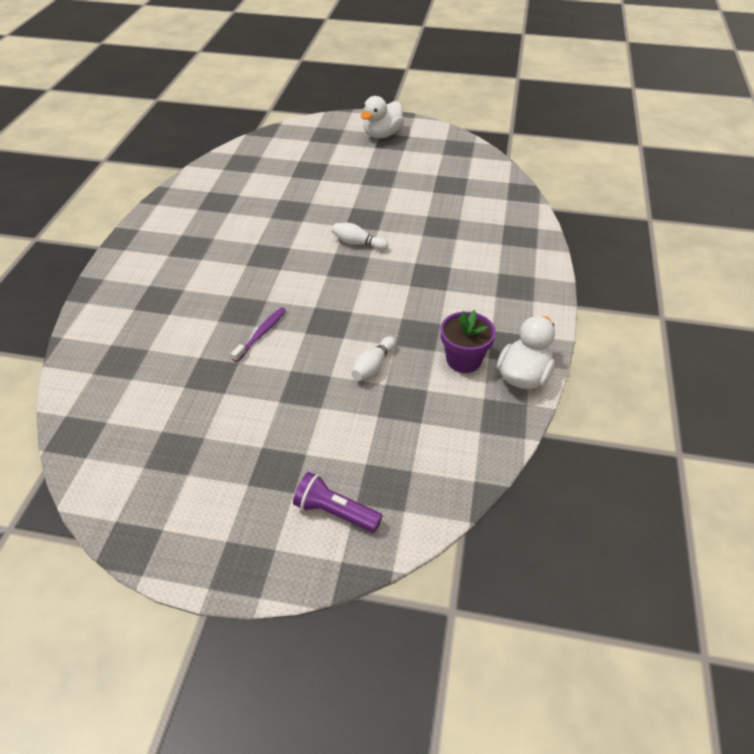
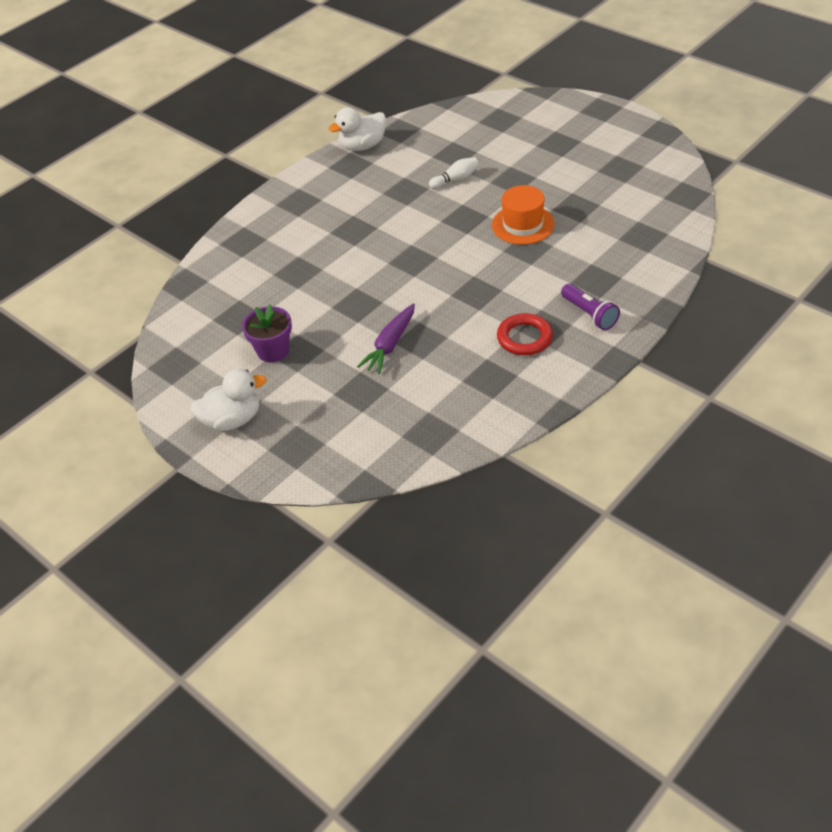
camera: 145 degrees left, 0 degrees up
purple toothbrush [231,307,286,362] -> orange hat [492,185,555,245]
purple flashlight [293,472,383,532] -> purple flashlight moved to [561,284,620,330]
white bowling pin [332,223,388,250] -> none
purple flower pot [441,310,496,373] -> purple flower pot moved to [242,304,292,363]
none -> purple carrot [357,303,415,374]
none -> red ring [497,313,553,355]

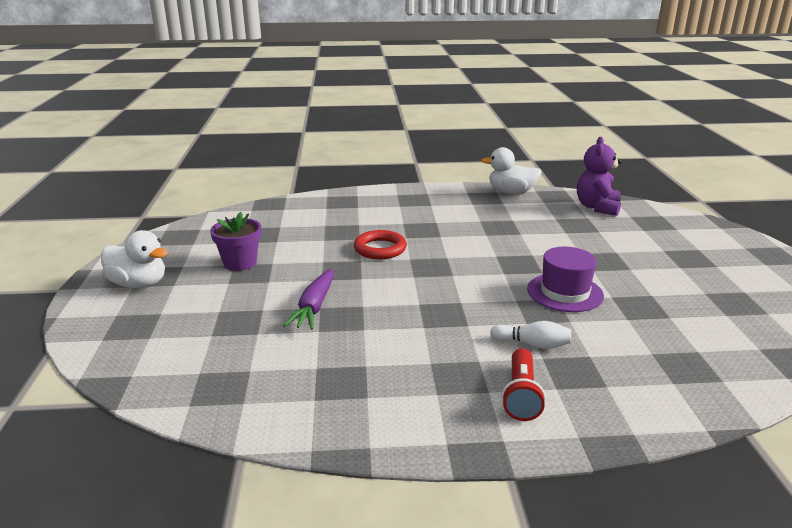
camera: 40 degrees right, 20 degrees down
purple carrot [357,303,415,374] -> purple carrot turned 60 degrees counterclockwise [283,268,334,329]
white bowling pin [429,157,479,189] -> white bowling pin moved to [490,321,571,349]
orange hat [492,185,555,245] -> purple hat [527,247,604,312]
red ring [497,313,553,355] -> red ring moved to [354,230,407,259]
purple flashlight [561,284,620,330] -> red flashlight [501,348,546,421]
none -> purple teddy bear [577,137,622,216]

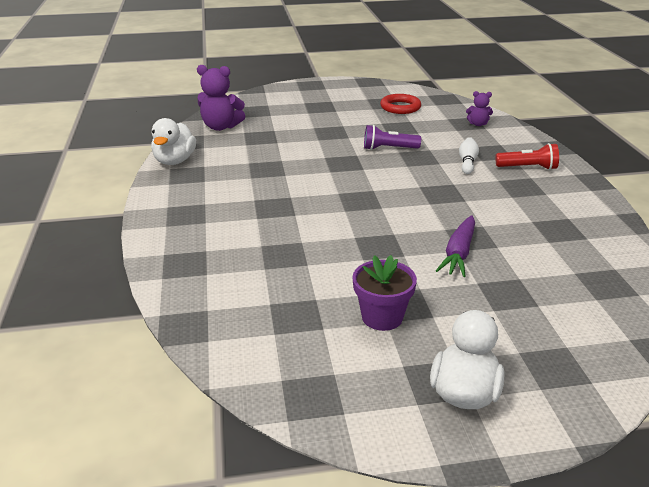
camera: 95 degrees left, 5 degrees up
purple carrot [283,268,334,329] -> purple carrot turned 105 degrees clockwise [436,215,475,277]
red ring [354,230,407,259] -> red ring moved to [380,94,421,114]
purple hat [527,247,604,312] -> purple flashlight [364,125,421,150]
none -> purple teddy bear [466,91,493,126]

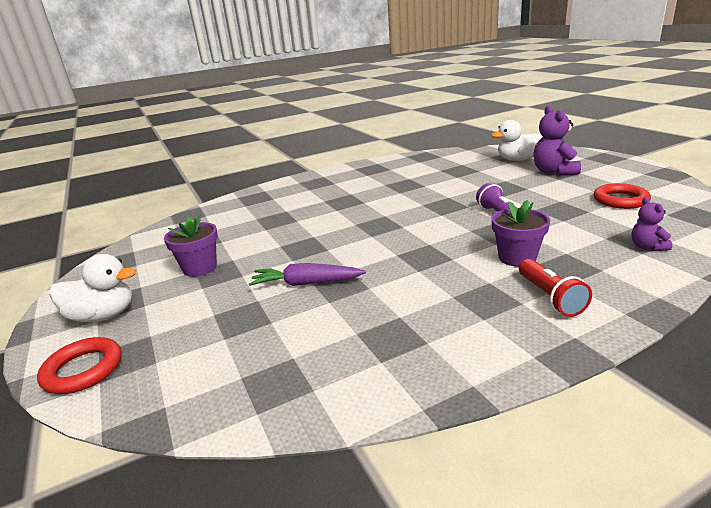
camera: 75 degrees right, 5 degrees down
white duck [151,118,196,165] -> white duck moved to [491,120,543,161]
purple teddy bear [197,65,245,131] -> purple teddy bear moved to [533,106,581,176]
white bowling pin [459,137,479,174] -> purple flower pot [491,200,550,267]
none -> red ring [37,337,122,394]

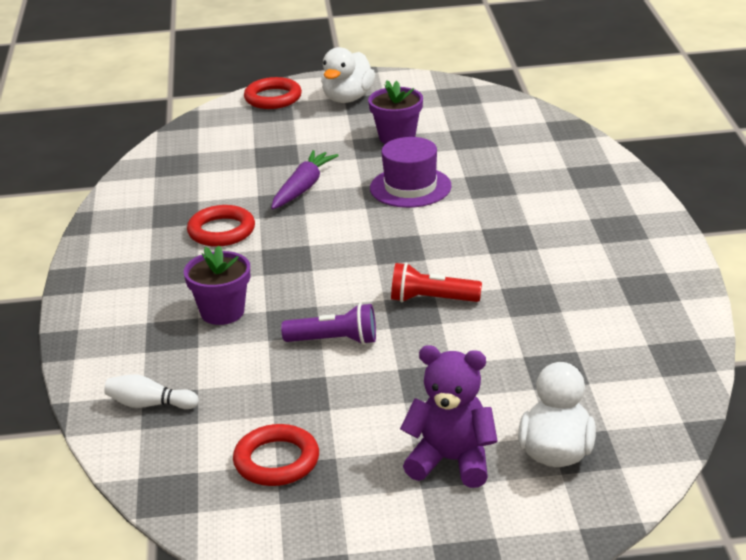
camera: 110 degrees right, 5 degrees up
red flashlight [519,259,592,317] -> red flashlight moved to [391,263,482,302]
purple teddy bear [631,197,672,251] -> white bowling pin [104,374,199,409]
none -> red ring [187,205,255,247]
none -> purple hat [370,137,451,208]

